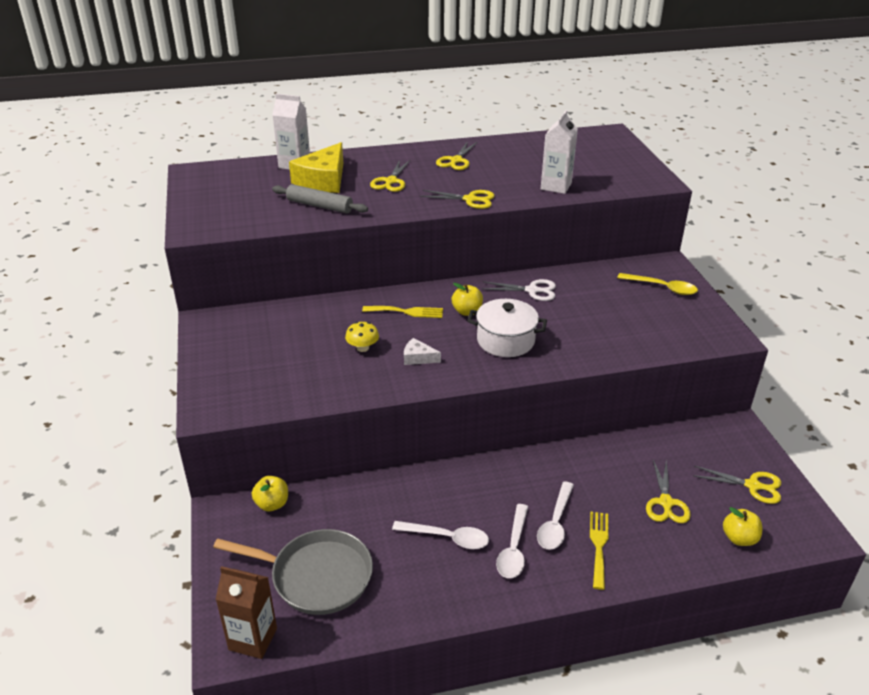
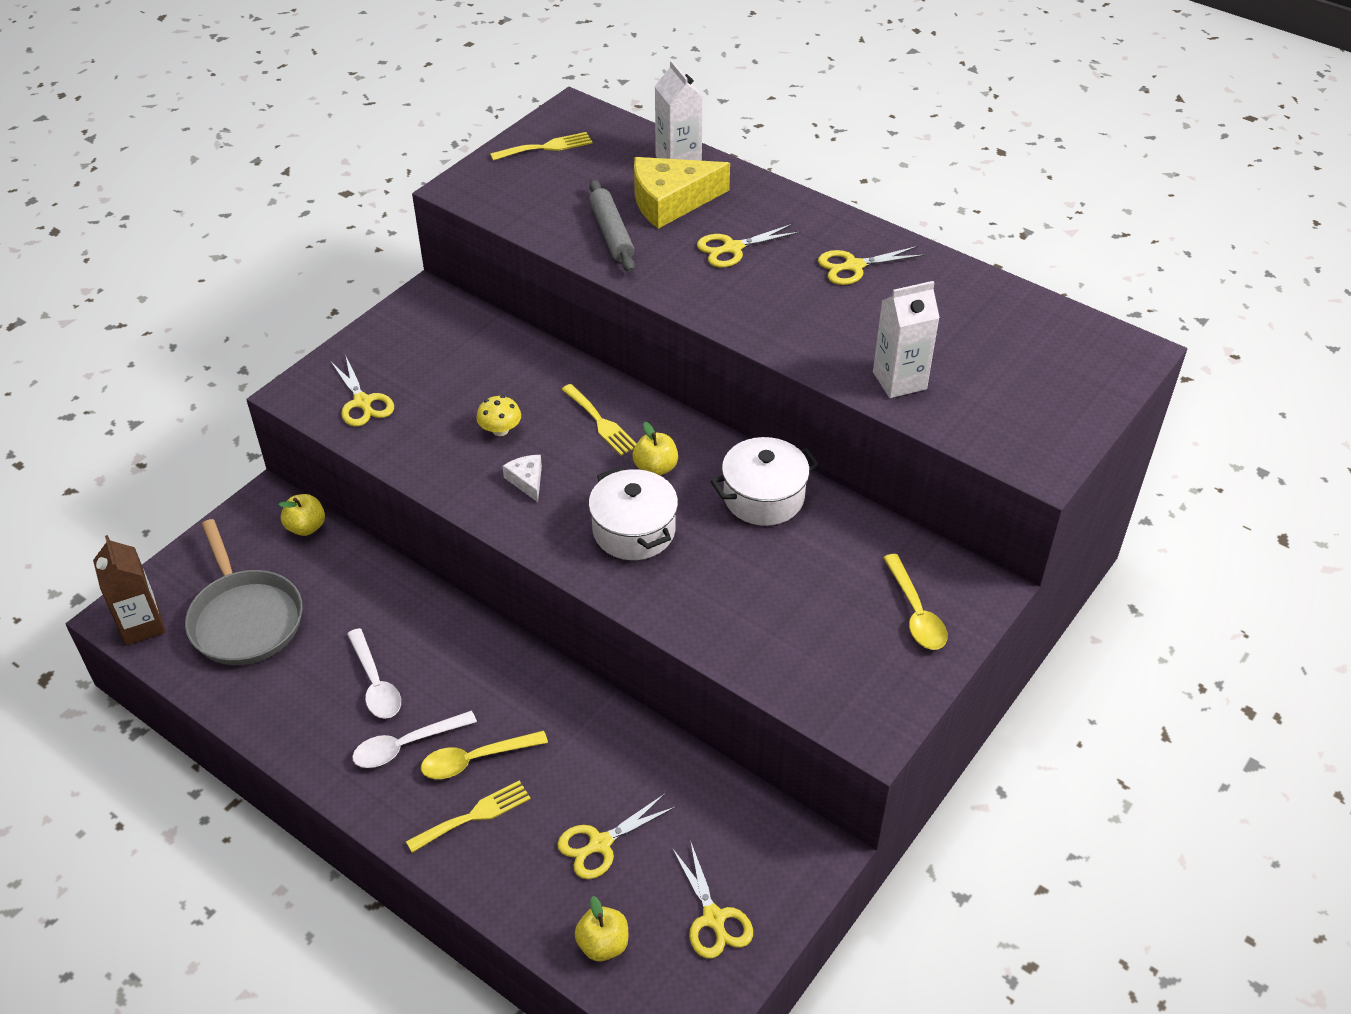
camera: 50 degrees right, 10 degrees up
yellow scissors [420,190,495,209] -> yellow scissors moved to [330,357,394,427]
white scissors [482,279,556,301] -> white pot [711,437,819,526]
white spoon [537,481,574,550] -> yellow spoon [421,730,548,779]
none -> yellow fork [490,132,593,161]

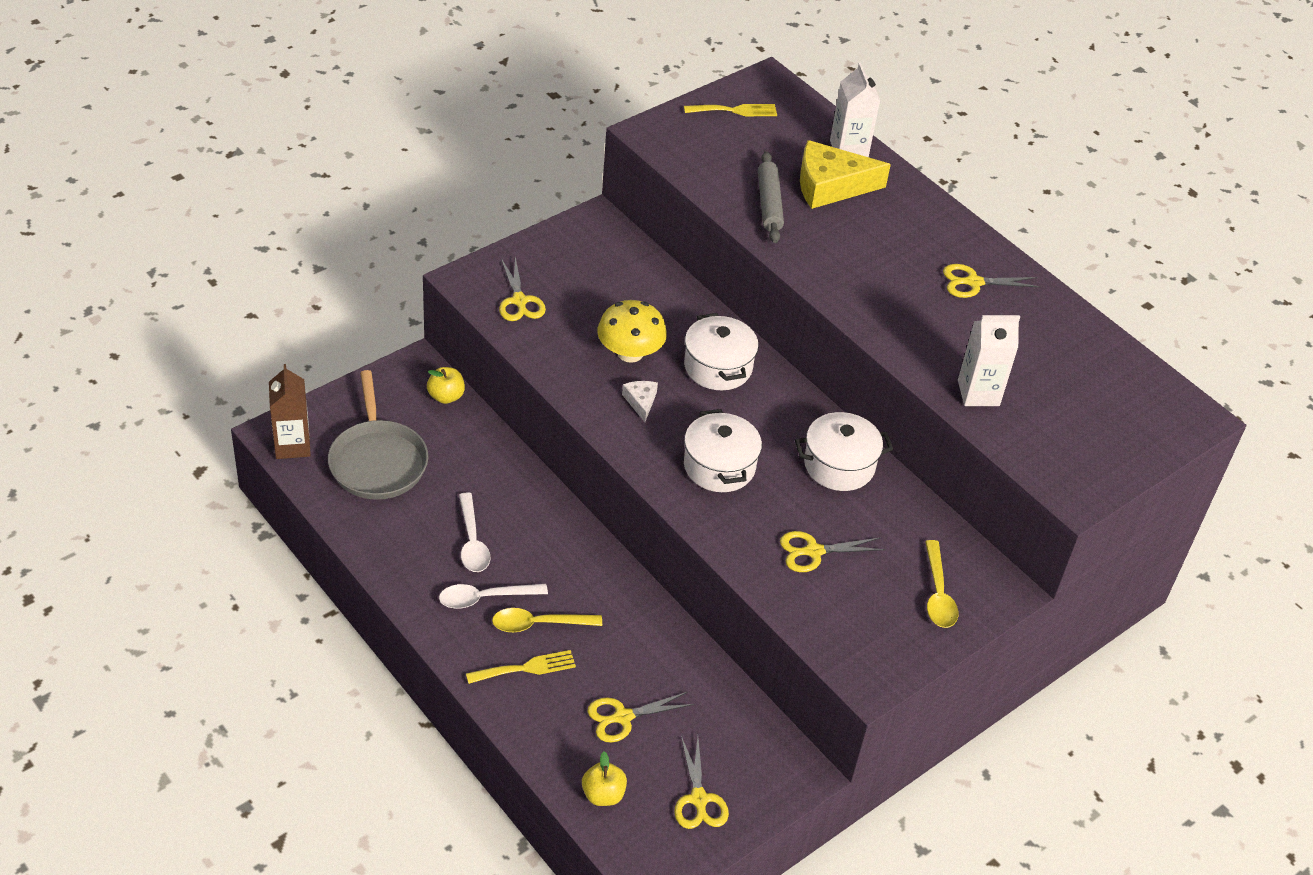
camera: 10 degrees right, 0 degrees up
yellow mushroom [476,395,521,436] -> yellow mushroom [597,300,667,363], size x1.75
yellow fork [561,384,637,456] -> white pot [684,313,759,390]
yellow apple [633,422,678,476] -> none
yellow scissors [697,224,801,268] -> yellow scissors moved to [780,531,885,572]

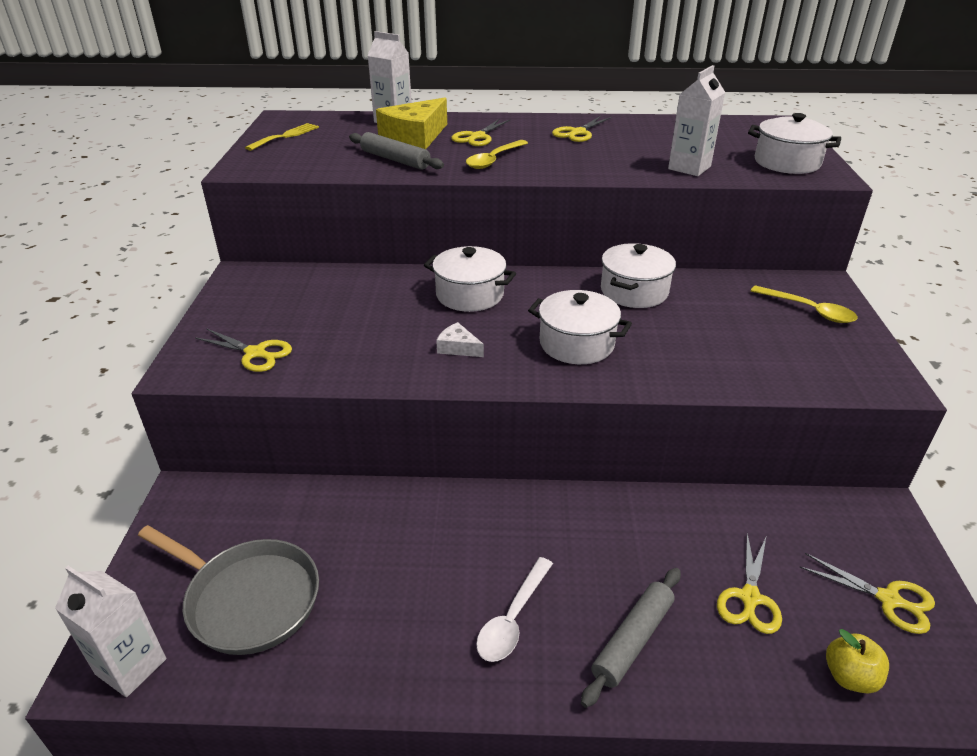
camera: 45 degrees left, 10 degrees down
brown carton [269,364,311,459] -> white carton [55,566,166,697]
yellow apple [427,367,465,404] -> none
white spoon [459,492,490,572] -> none
yellow fork [466,650,576,684] -> grey rolling pin [581,568,681,708]
yellow spoon [492,608,602,632] -> yellow spoon moved to [466,140,528,169]
yellow mushroom [597,300,667,363] -> none
yellow scissors [780,531,885,572] -> yellow scissors moved to [451,118,511,146]
none -> white pot [748,113,841,174]

